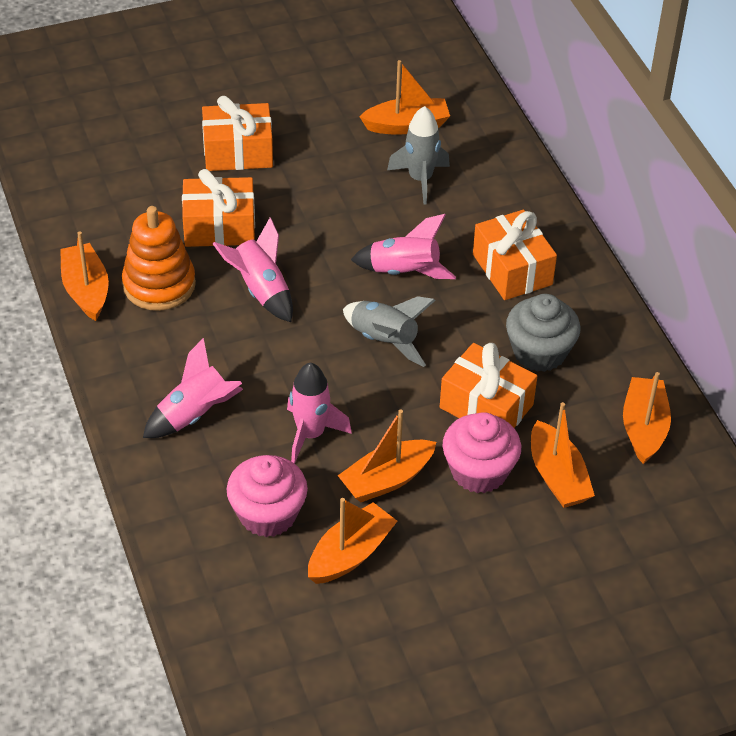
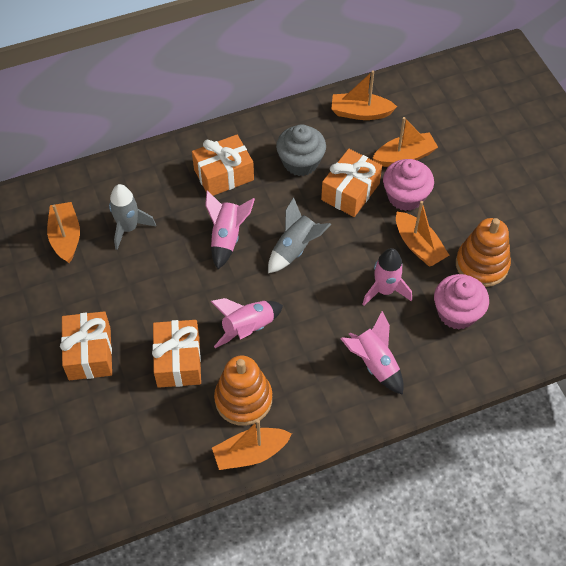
camera: 90 degrees left, 10 degrees up
orange boat [308,498,397,584] -> orange stacking toy [456,218,511,287]

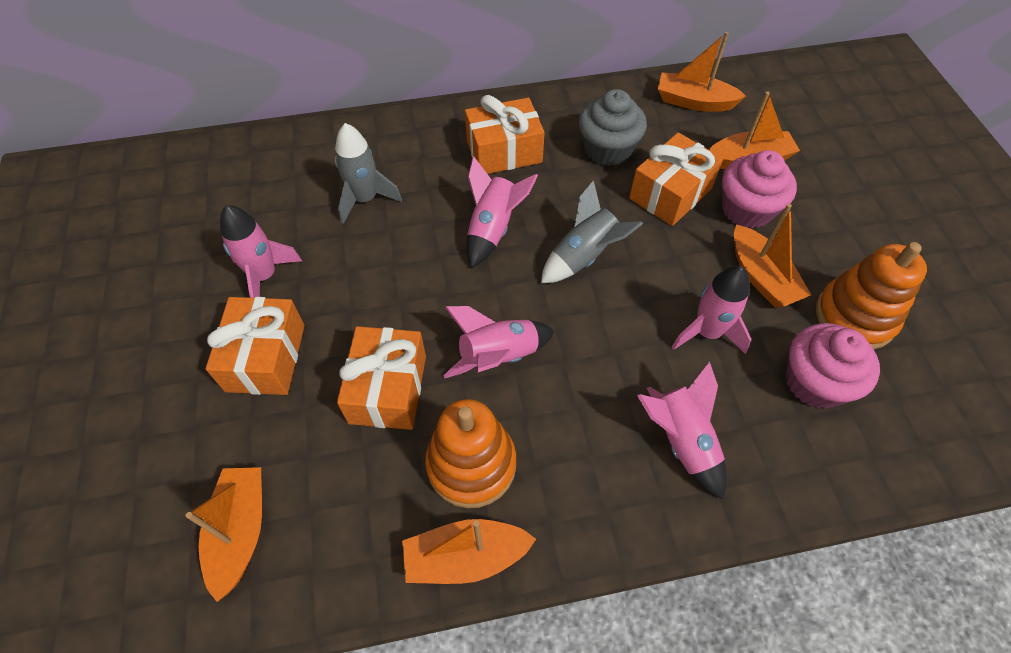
camera: 10 degrees right, 0 degrees up
orange boat [47,202,80,263] -> orange boat moved to [186,467,262,602]
none -> pink rocket [220,205,302,298]

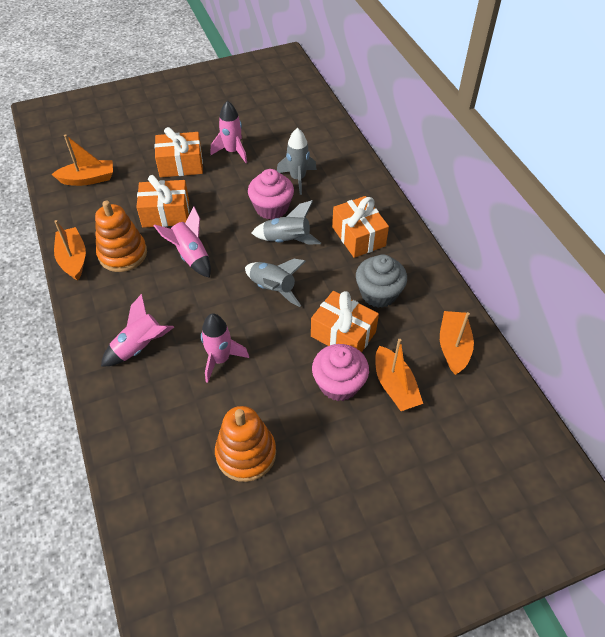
camera: 80 degrees right, 5 degrees down
pink rocket [467,156,538,268] -> grey rocket [252,200,321,244]
orange boat [734,204,811,308] -> none
pink cupcake [786,323,880,408] -> pink cupcake moved to [248,169,294,220]

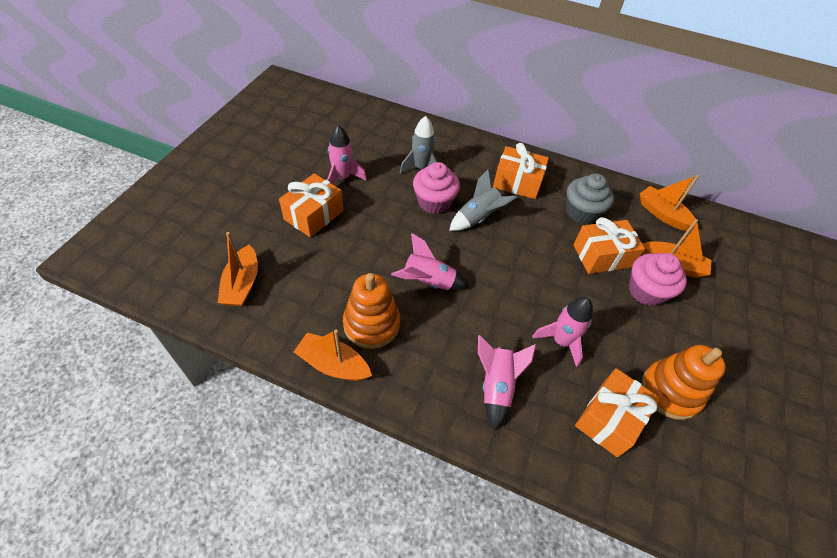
camera: 50 degrees left, 0 degrees up
orange boat [51,134,113,186] -> orange boat turned 150 degrees clockwise [218,232,258,307]
orange gift [137,175,189,228] -> orange gift moved to [575,368,660,458]
grey rocket [245,259,306,307] -> none

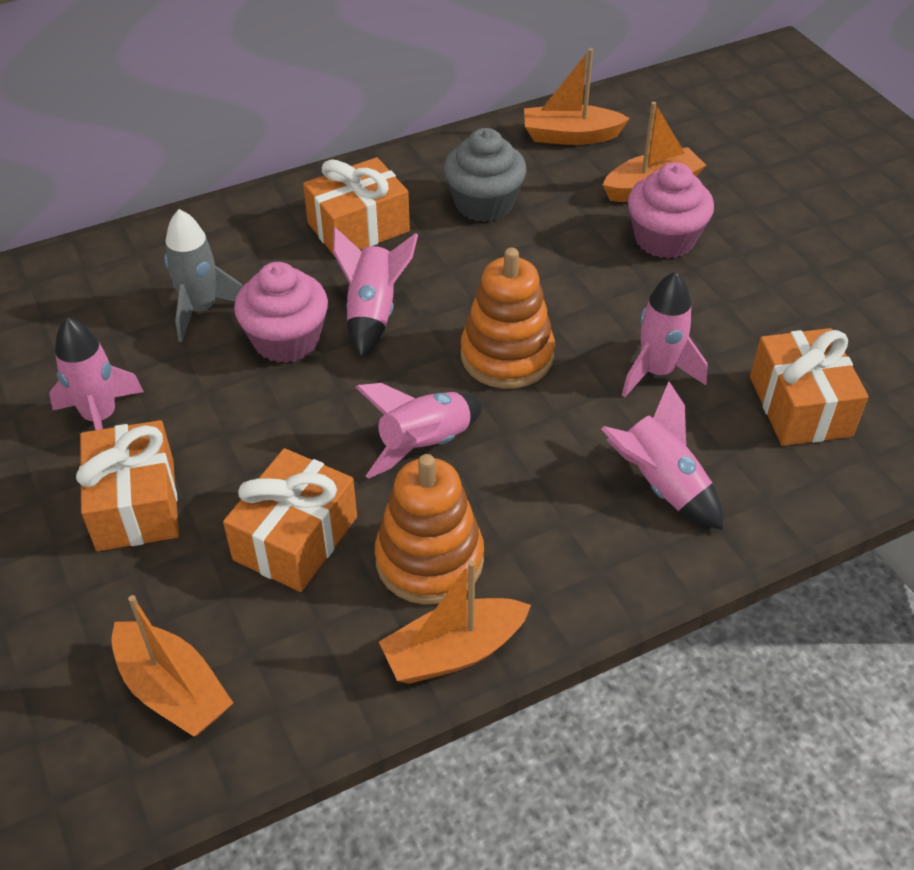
camera: 45 degrees left, 5 degrees down
grey rocket [449,170,517,231] -> pink rocket [333,227,418,358]
orange gift [573,217,645,274] -> orange gift moved to [223,448,357,592]
orange stacking toy [642,345,726,420] -> orange stacking toy moved to [461,248,555,389]

